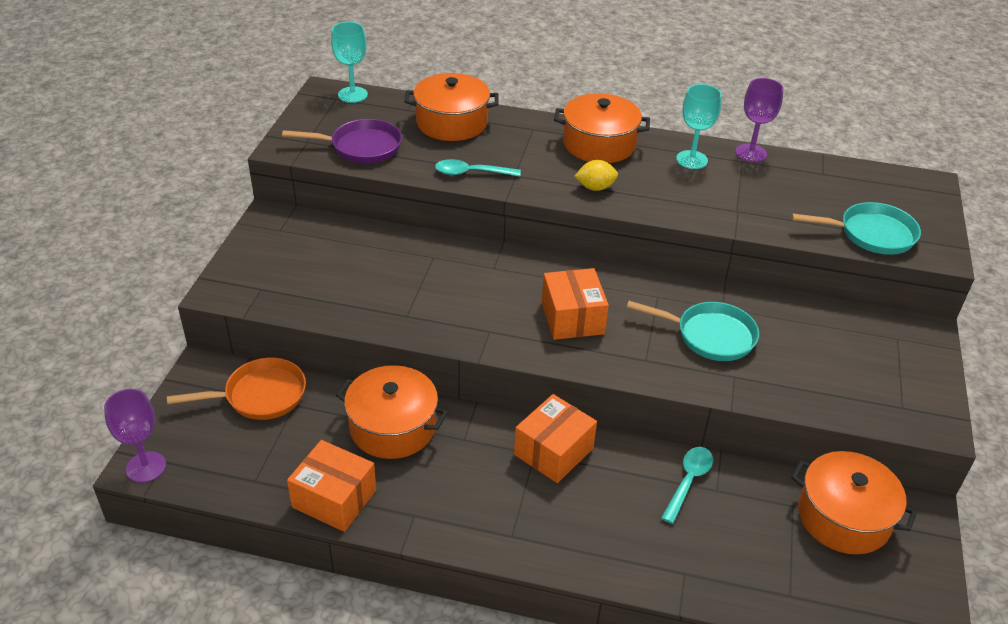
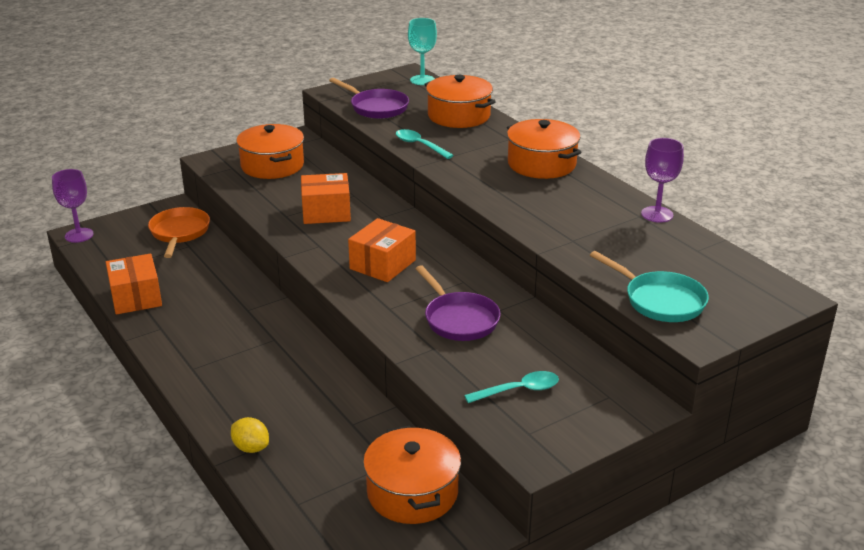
camera: 45 degrees right, 10 degrees down
orange pan [167,358,306,420] -> orange pan turned 120 degrees counterclockwise [148,207,210,258]
orange pot [336,365,448,459] -> orange pot moved to [236,124,304,179]
orange box [514,394,597,483] -> orange box moved to [301,173,351,224]
yellow lemon [574,160,618,191] -> yellow lemon moved to [231,417,269,453]
turquoise pan [627,301,759,361] -> purple pan [416,265,501,341]
turquoise spoon [661,447,713,524] -> turquoise spoon moved to [464,371,559,403]
turquoise goblet [676,84,722,169] -> none

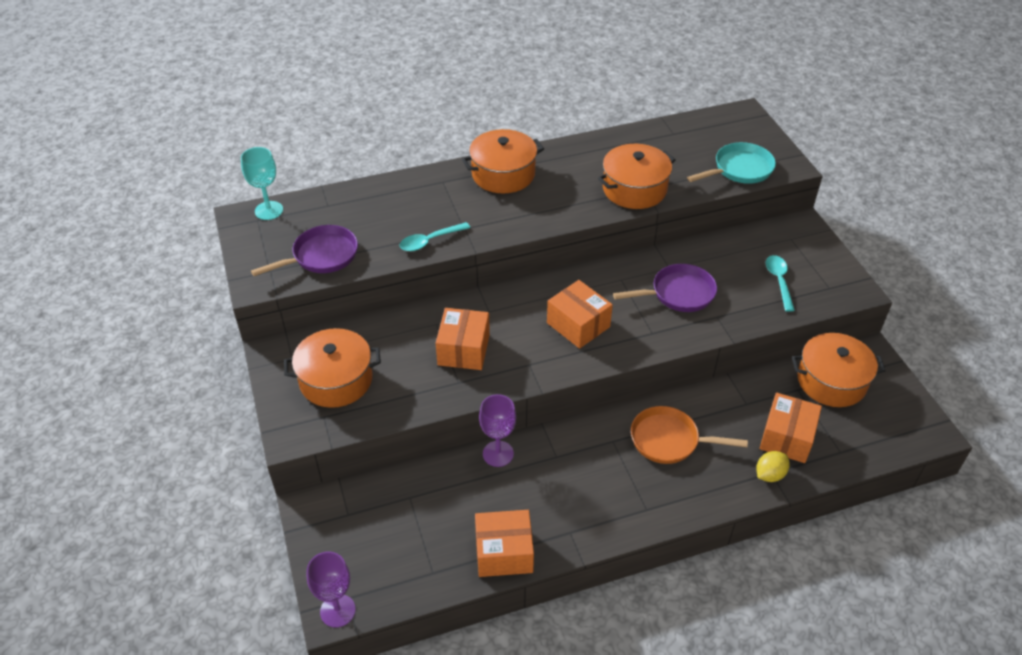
camera: 75 degrees left, 15 degrees up
orange pan [148,207,210,258] -> orange pan moved to [631,406,748,464]
orange pot [424,75,496,128] -> orange pot moved to [598,144,676,209]
purple goblet [641,138,684,223] -> purple goblet moved to [479,394,516,467]
none -> orange box [760,393,822,463]

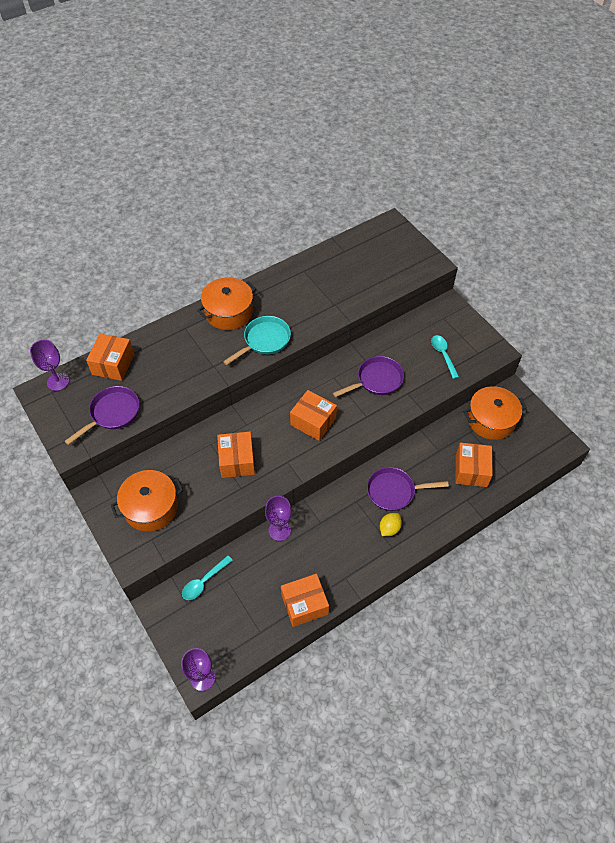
camera: 15 degrees left, 10 degrees up
turquoise goblet [241,147,283,220] -> purple goblet [30,340,69,391]
turquoise spoon [399,222,470,251] -> turquoise spoon moved to [182,555,233,600]
orange pot [598,144,676,209] -> none
orange pan [631,406,748,464] -> purple pan [367,467,449,511]
turquoise pan [687,142,776,184] -> turquoise pan moved to [223,316,291,365]
yellow lemon [756,451,790,482] -> yellow lemon moved to [380,513,402,536]
none -> orange box [86,334,134,381]

